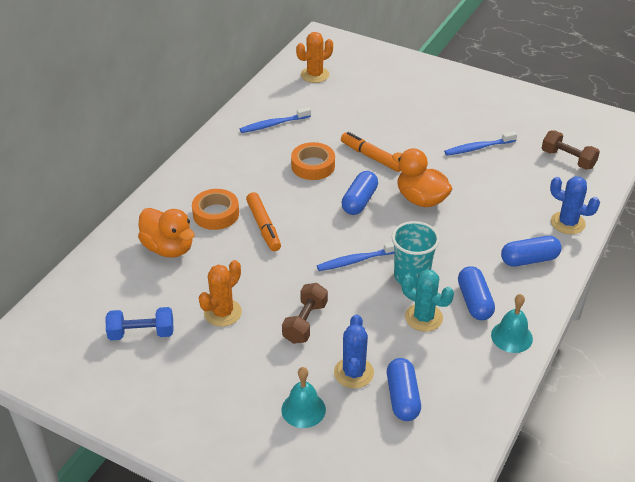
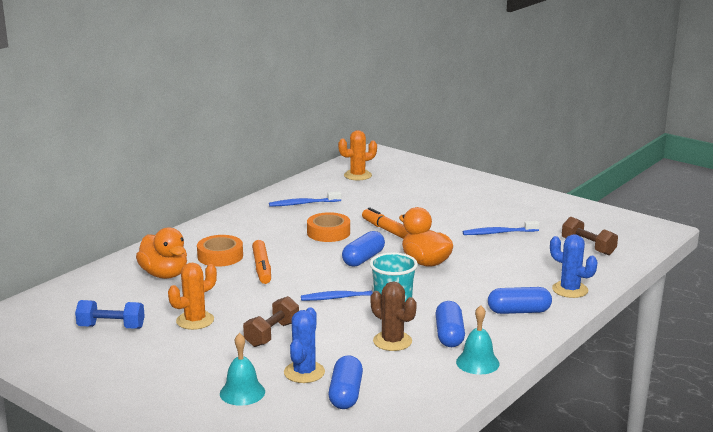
camera: 10 degrees right, 20 degrees down
turquoise cactus [401,269,454,332] -> brown cactus [371,282,417,351]

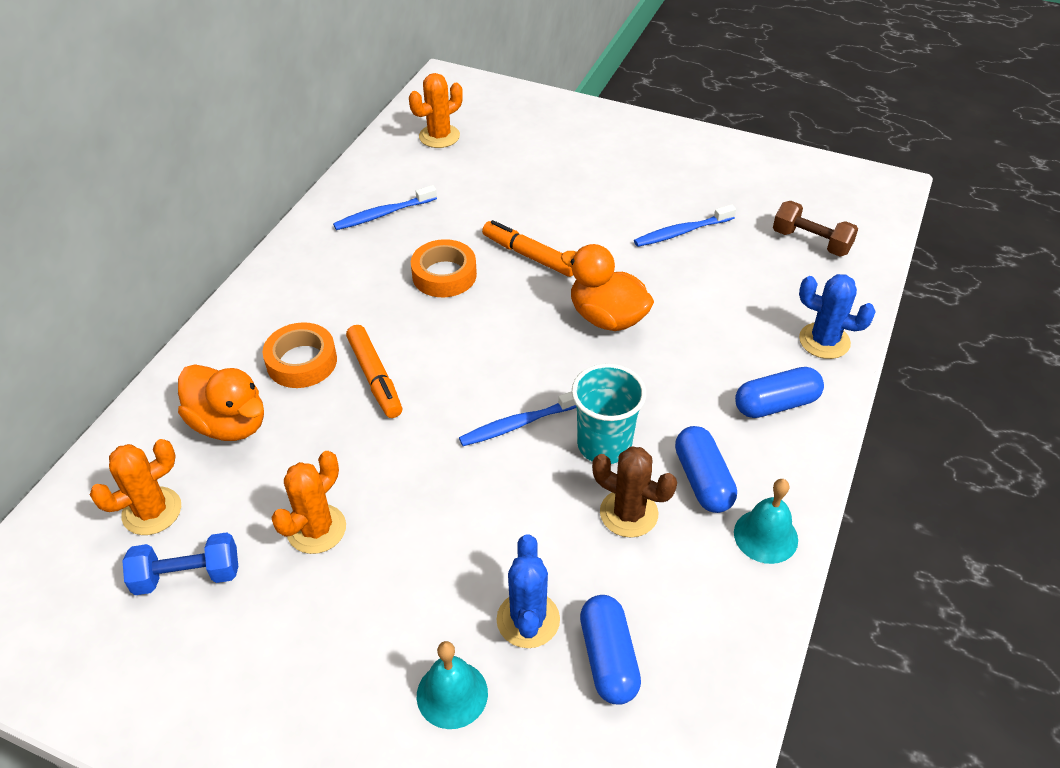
camera: 15 degrees left, 25 degrees up
brown dumbbell [243,296,299,347] -> none
blue capsule [342,231,385,267] -> none
none -> orange cactus [90,439,181,535]

